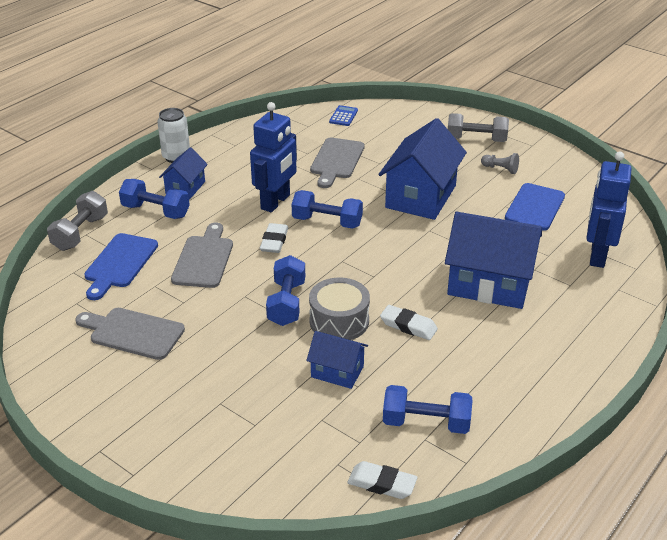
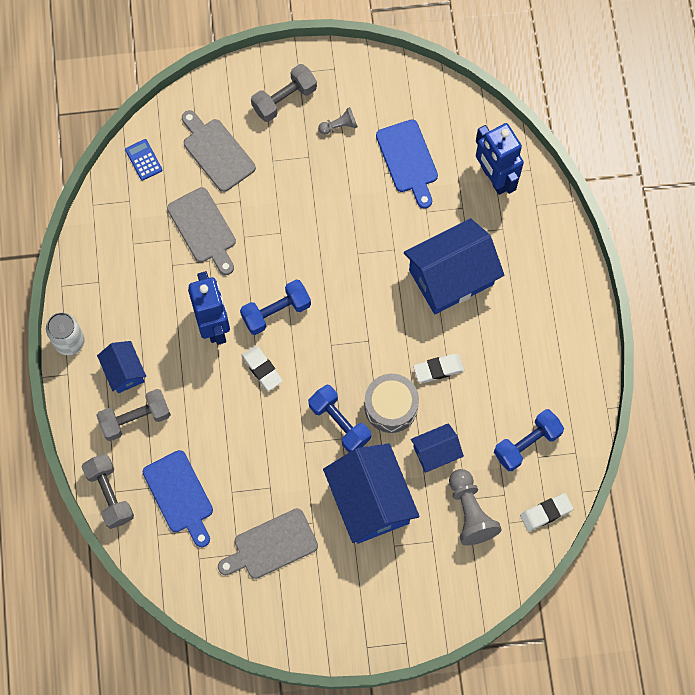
camera: 45 degrees left, 35 degrees up
blue dumbbell [119,179,190,219] -> grey dumbbell [96,389,171,441]
grey cutting board [171,223,233,288] -> grey cutting board moved to [182,110,256,192]
blue house [378,118,467,220] -> blue house moved to [323,443,420,544]
none -> grey pawn [449,469,502,545]

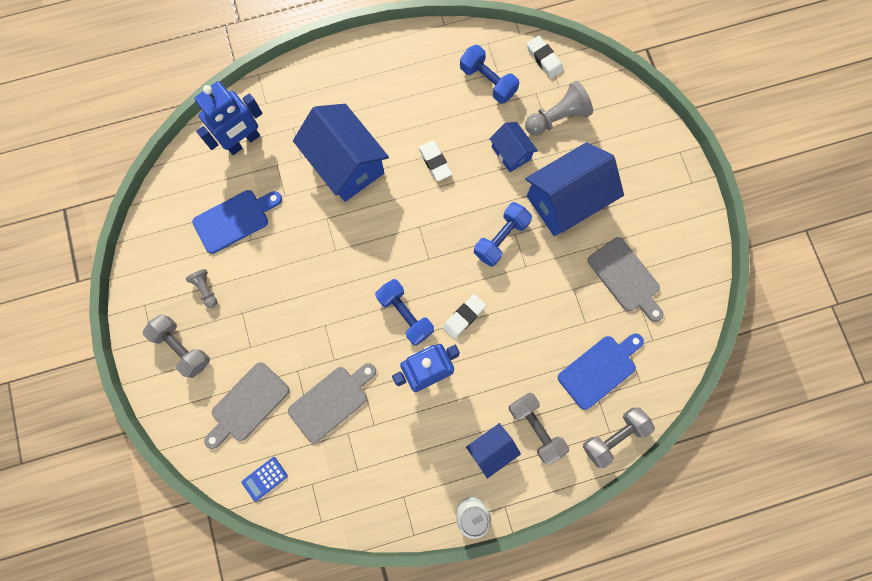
camera: 100 degrees left, 5 degrees up
grey drum [365,374,419,433] -> none

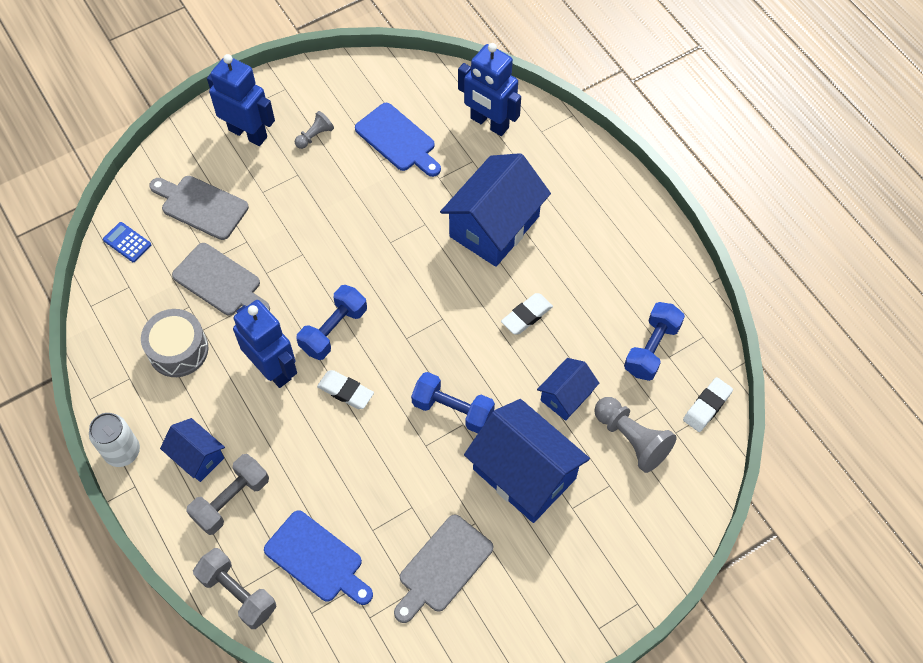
camera: 75 degrees right, 15 degrees down
grey dumbbell [143,314,210,378] -> blue robot [207,54,275,146]
none -> grey drum [141,309,209,377]

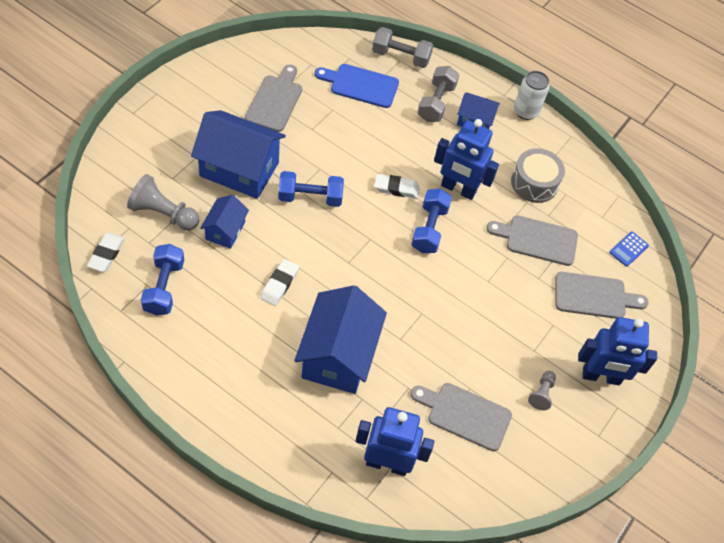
camera: 150 degrees right, 5 degrees down
blue calculator [103,222,151,262] -> blue calculator turned 120 degrees clockwise [609,231,649,267]
blue cutting board [355,103,441,177] -> grey cutting board [411,383,512,451]

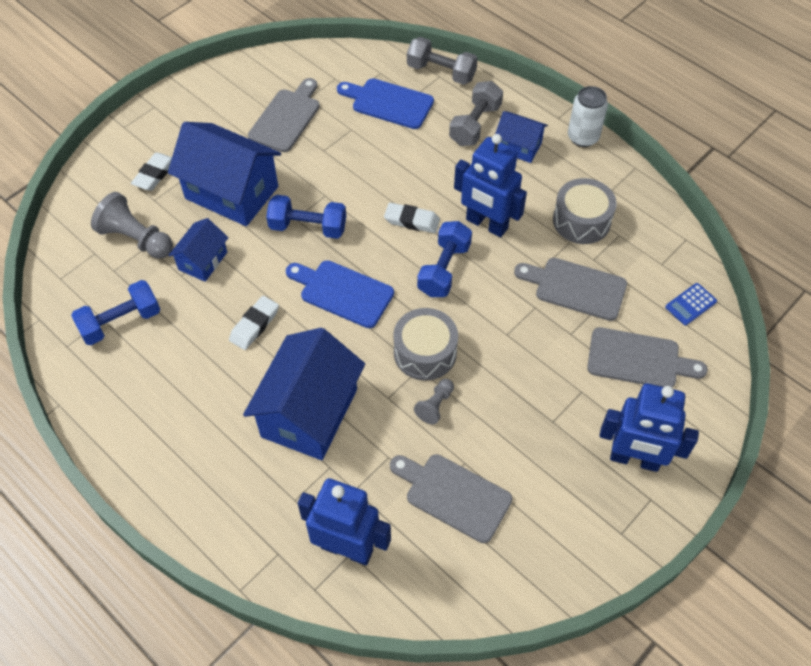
camera: 15 degrees right, 0 degrees up
white eraser [87,233,125,272] -> white eraser moved to [131,153,172,191]
blue dumbbell [141,244,184,316] -> blue dumbbell turned 45 degrees clockwise [71,280,160,345]
grey pawn [528,371,556,410] -> grey pawn moved to [414,379,454,424]
none -> blue cutting board [286,260,394,328]
none -> grey drum [393,308,458,381]

